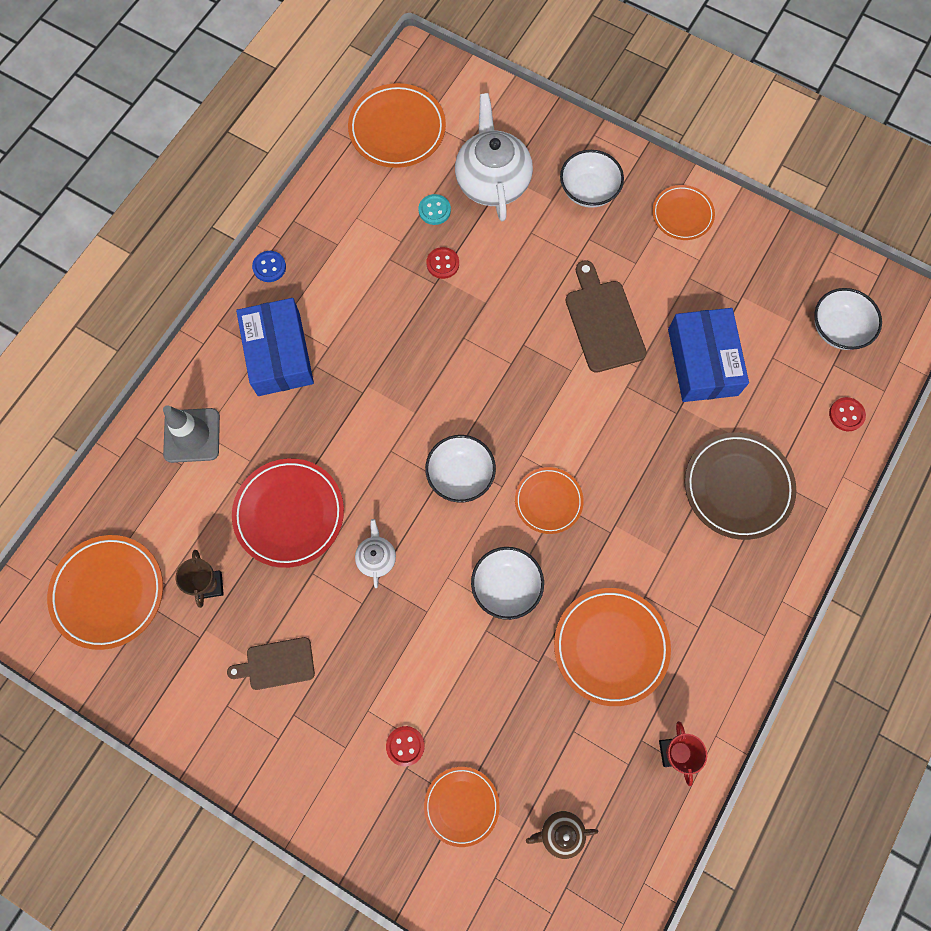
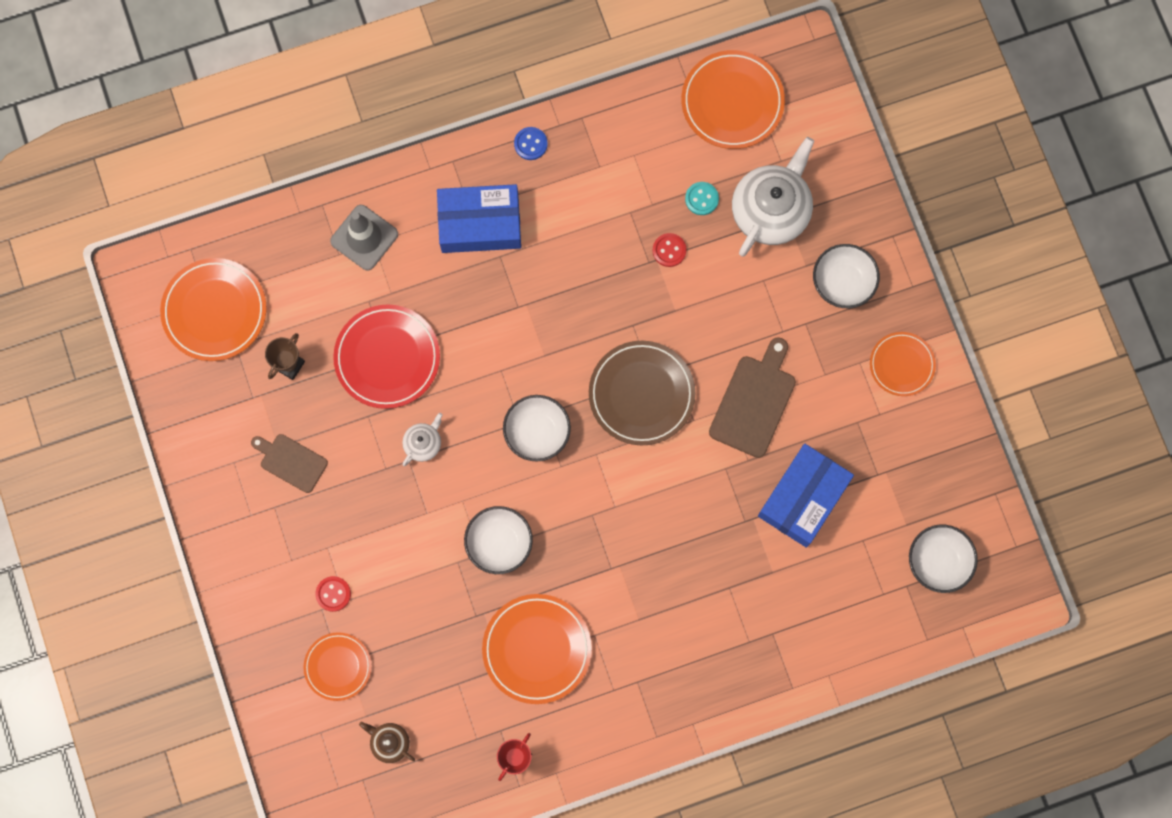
camera: 40 degrees right, 5 degrees up
blue box [236,298,314,396] -> blue box turned 60 degrees clockwise [437,184,521,253]
orange plate [515,467,584,534] -> none
brown plate [685,432,796,540] -> brown plate moved to [589,341,695,445]
red button [829,397,866,431] -> none

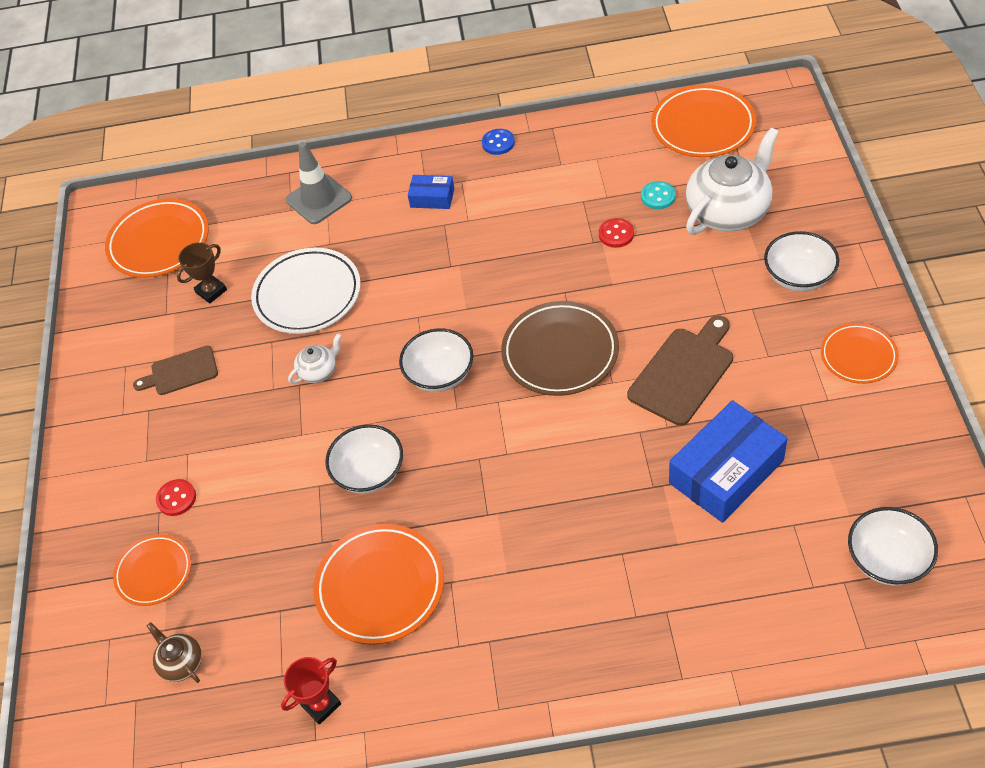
camera: 20 degrees right, 25 degrees down
brown cutting board [251,434,328,493] -> brown cutting board turned 60 degrees counterclockwise [133,346,218,395]
red plate [333,305,440,409] -> white plate [251,248,361,334]
blue box [437,184,521,253] -> blue box [408,175,454,209], size x0.51

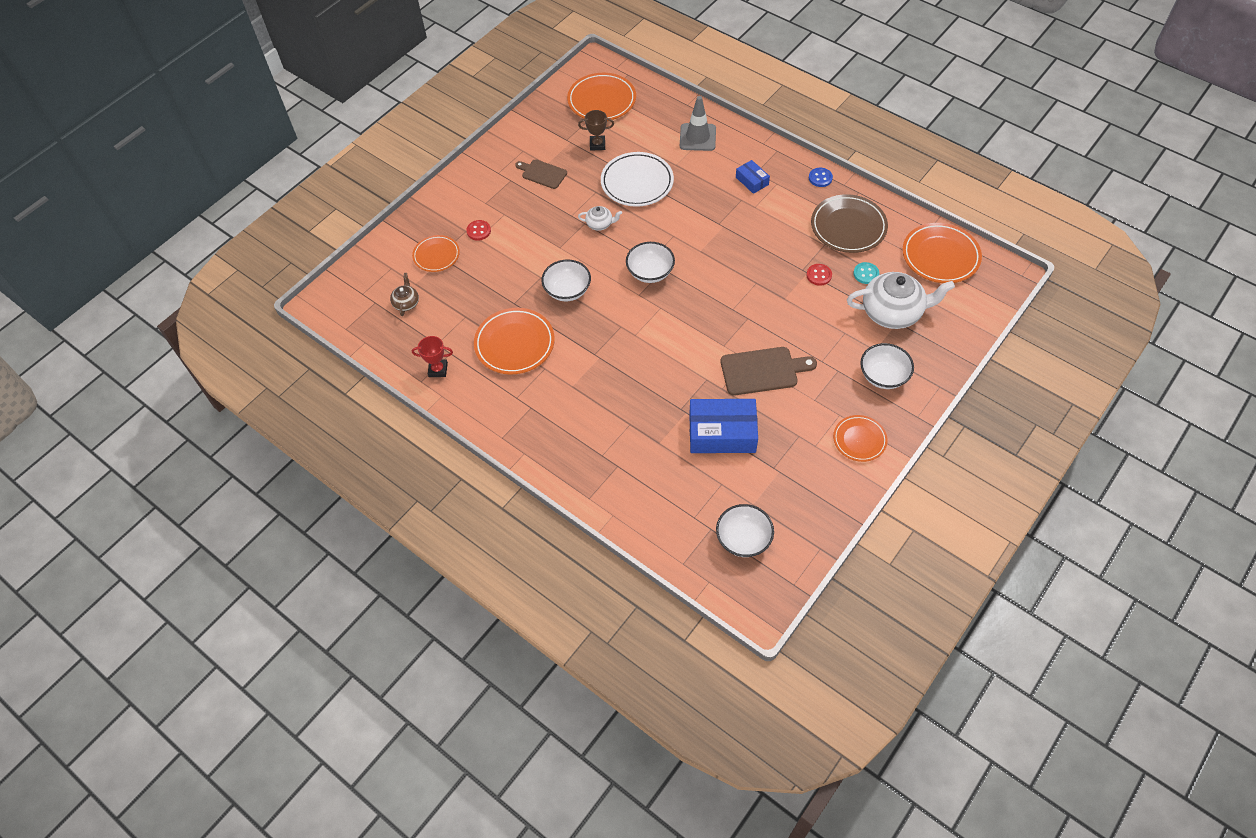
camera: 40 degrees right, 5 degrees up
brown plate [501,301,619,396] -> brown plate moved to [811,194,888,253]

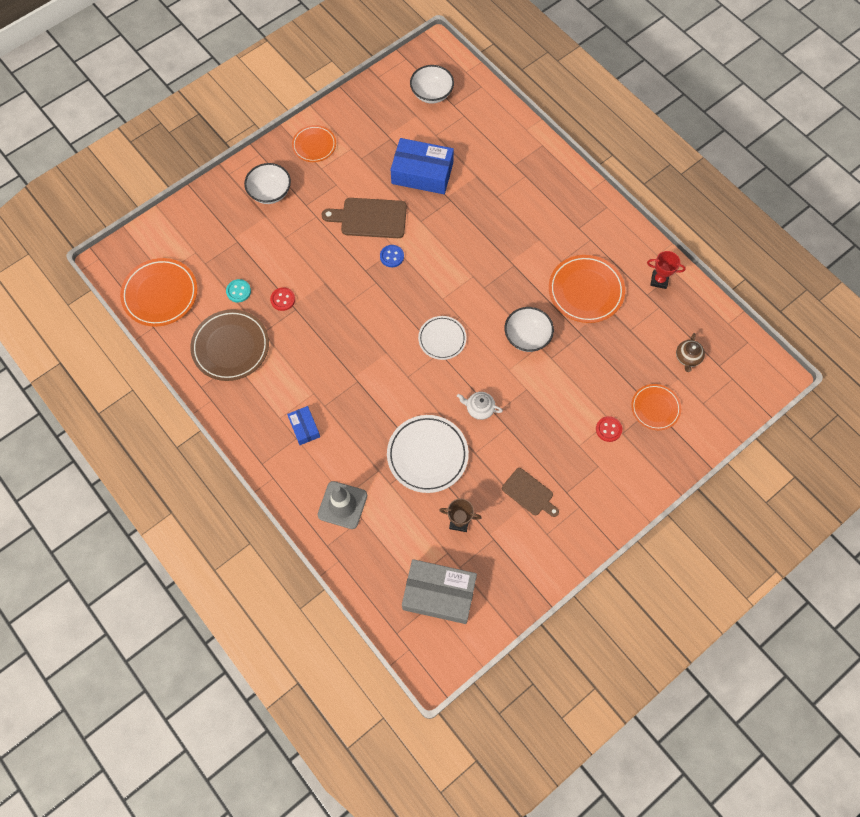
camera: 170 degrees left, 10 degrees up
orange plate [567,73,636,121] -> grey box [402,559,477,624]
white bowl [626,242,675,283] -> white plate [418,316,467,360]
blue button [809,168,833,187] -> blue button moved to [380,245,404,267]
white teapot [847,272,955,329] -> none

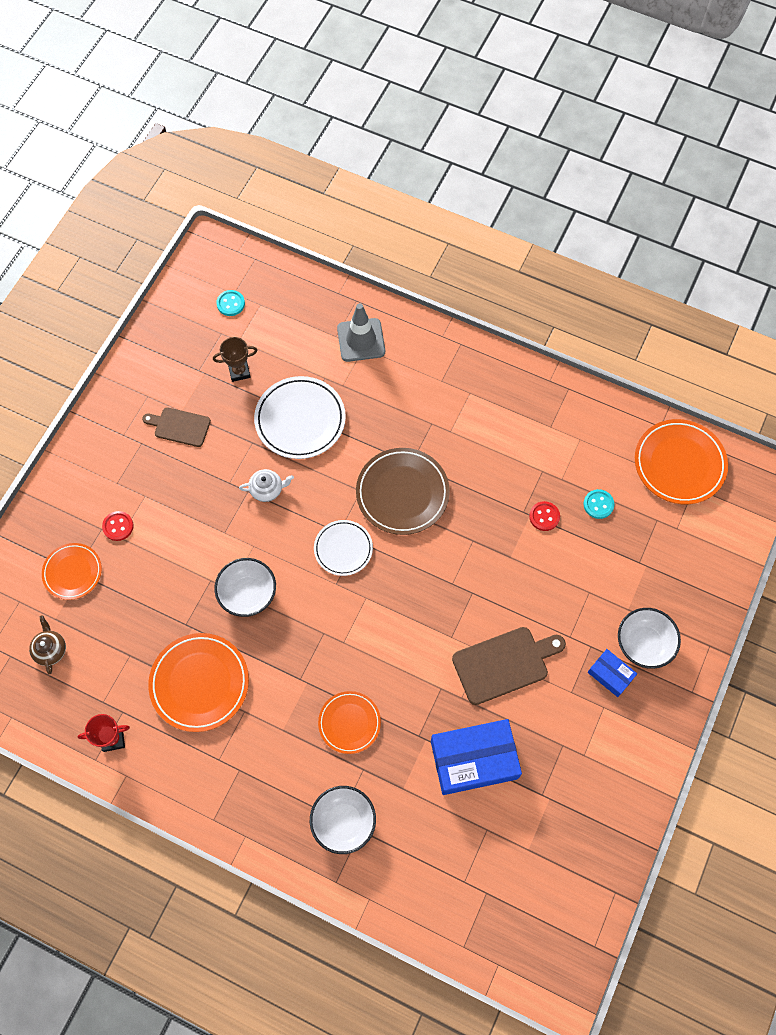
camera: 155 degrees right, 0 degrees up
brown plate [191,309,269,381] -> brown plate moved to [356,448,450,535]
blue box [287,406,320,445] -> blue box moved to [588,649,637,697]
orange plate [292,125,336,162] -> orange plate moved to [318,691,381,754]
blue button [380,245,404,267] -> none
grey box [402,559,477,624] -> turquoise button [216,290,245,316]
white bowl [410,65,454,103] -> white bowl moved to [310,786,376,854]

